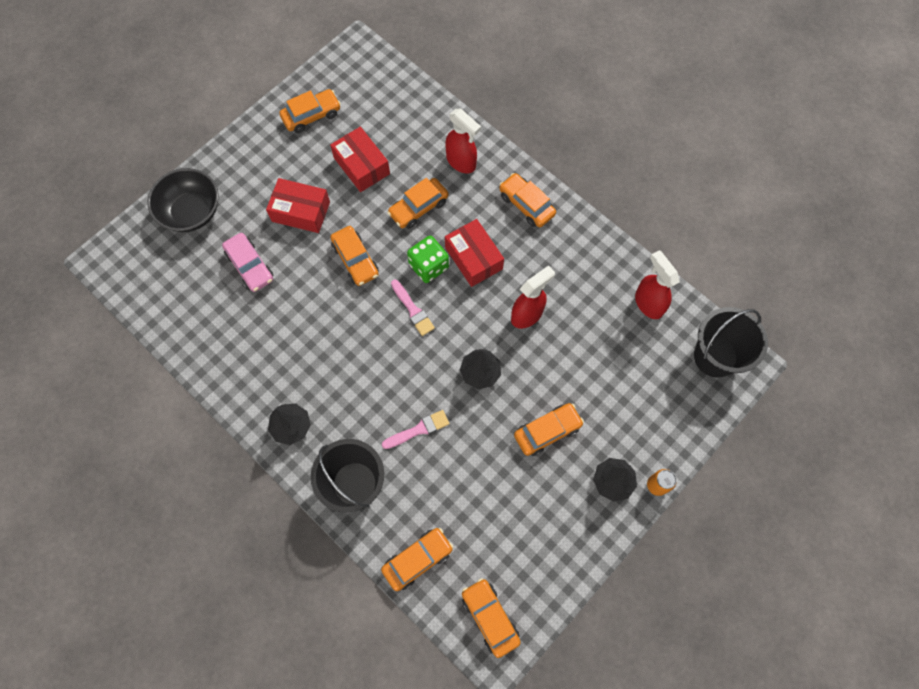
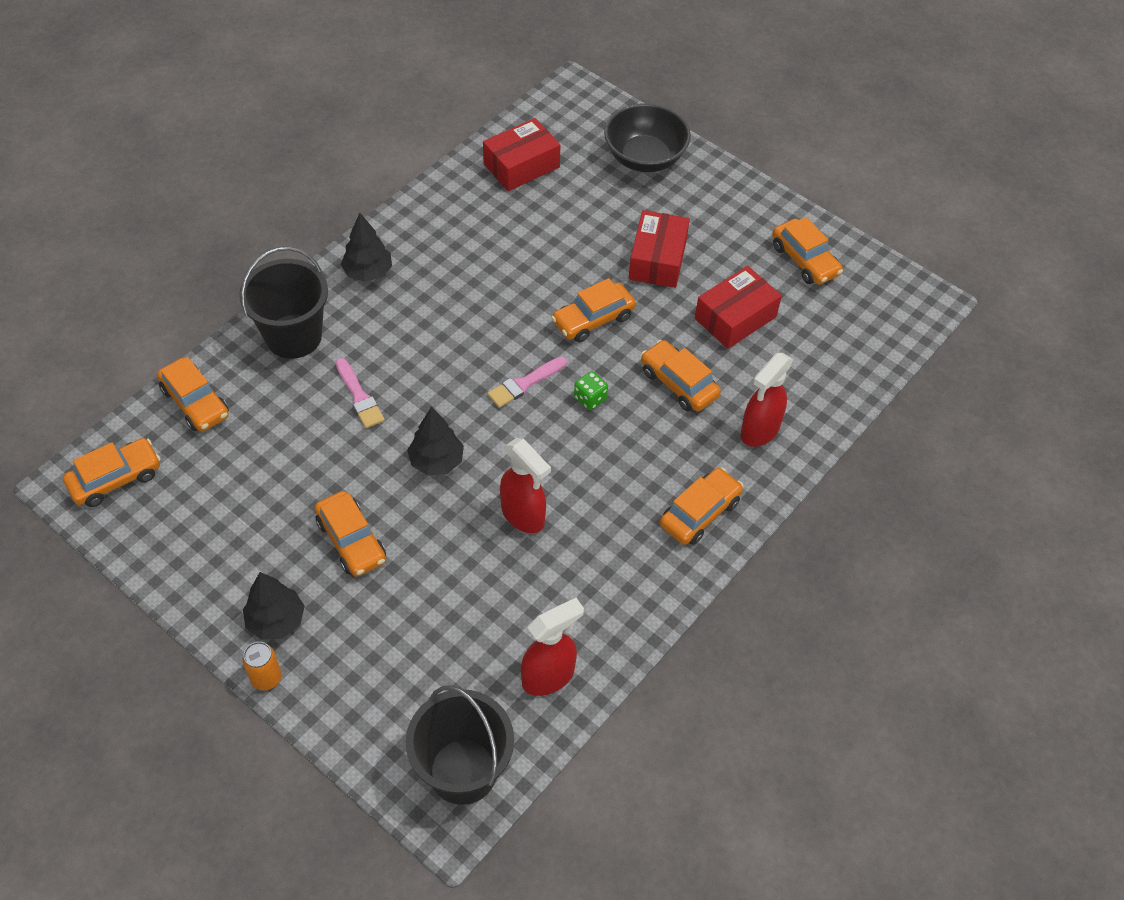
camera: 85 degrees right, 15 degrees down
pink car [222,233,274,292] -> none
green dice [407,236,449,283] -> green dice [574,371,608,410], size x0.60
red box [445,219,504,287] -> red box moved to [483,118,561,191]

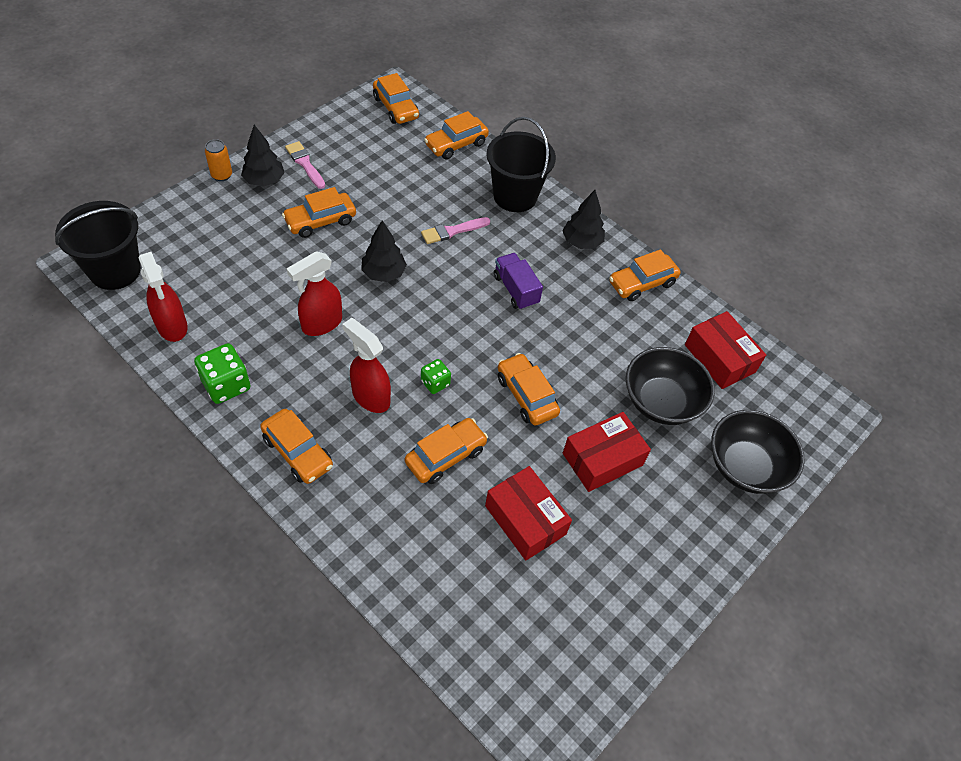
camera: 90 degrees right, 0 degrees up
pink brush [487,356,567,408] -> pink brush moved to [285,141,325,189]
red box [629,210,690,288] -> red box turned 45 degrees counterclockwise [563,412,651,492]
red spray bottle [741,353,793,447] -> red spray bottle moved to [342,318,391,413]
orange car [772,217,843,285] -> orange car moved to [609,249,680,301]
none -> green dice [194,343,251,404]
none -> purple truck [494,253,543,310]
none -> black bowl [626,347,715,425]

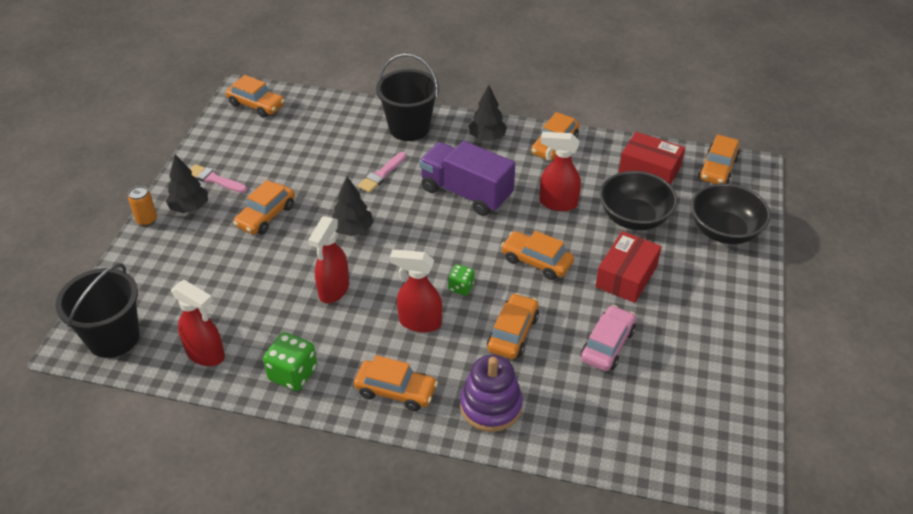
camera: 25 degrees left, 10 degrees down
orange car [424,111,489,160] -> orange car moved to [698,134,740,184]
red box [485,466,572,561] -> pink car [581,305,636,371]
purple truck [494,253,543,310] -> purple truck [419,141,516,216], size x1.71
none -> purple stacking toy [460,355,523,432]
none -> red spray bottle [540,132,581,211]

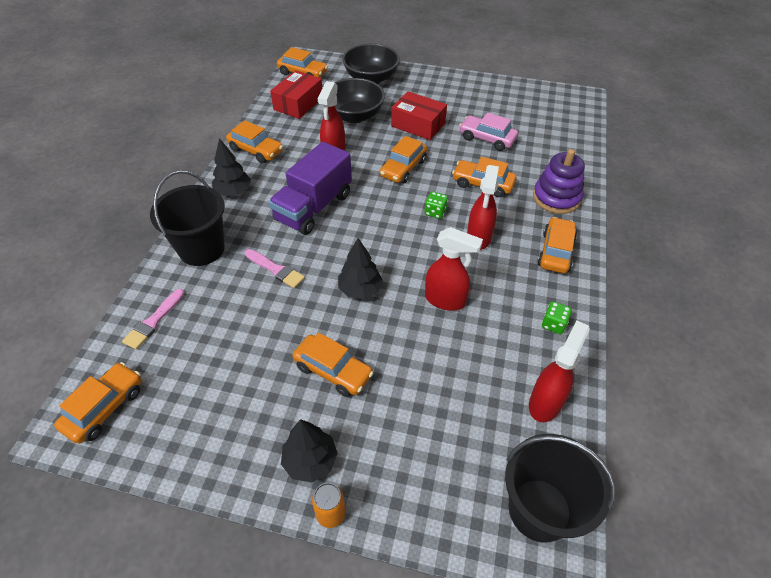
camera: 90 degrees left, 5 degrees up
pink brush [190,164,247,193] -> pink brush moved to [122,289,184,350]
green dice [263,332,317,391] -> green dice [542,301,572,334], size x0.60

